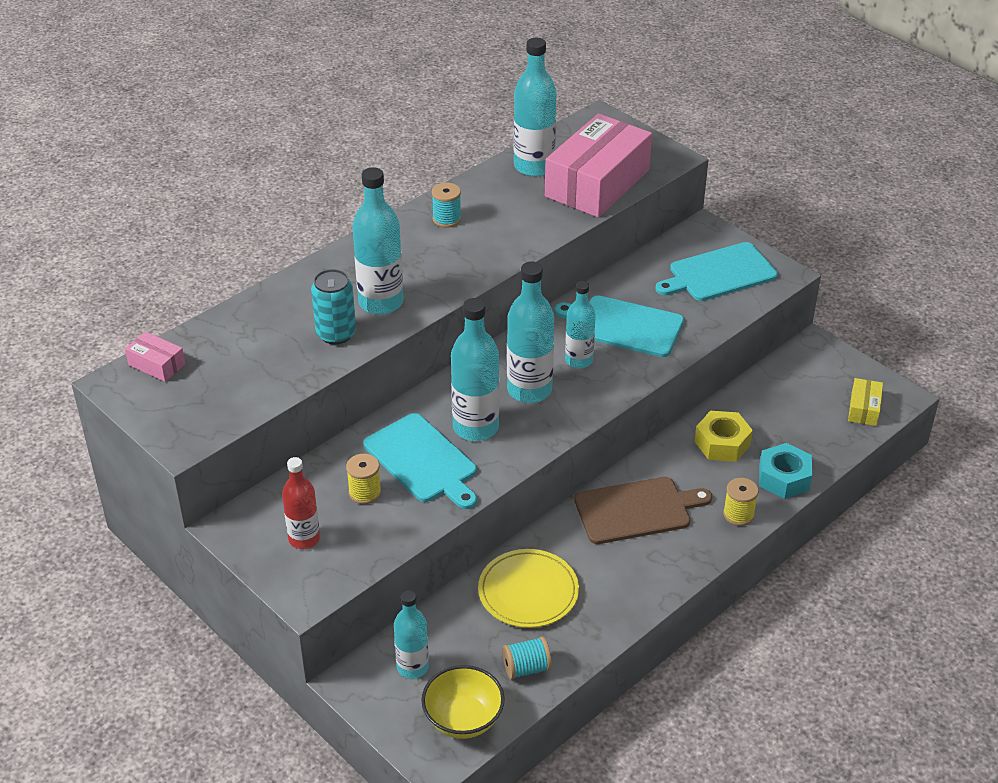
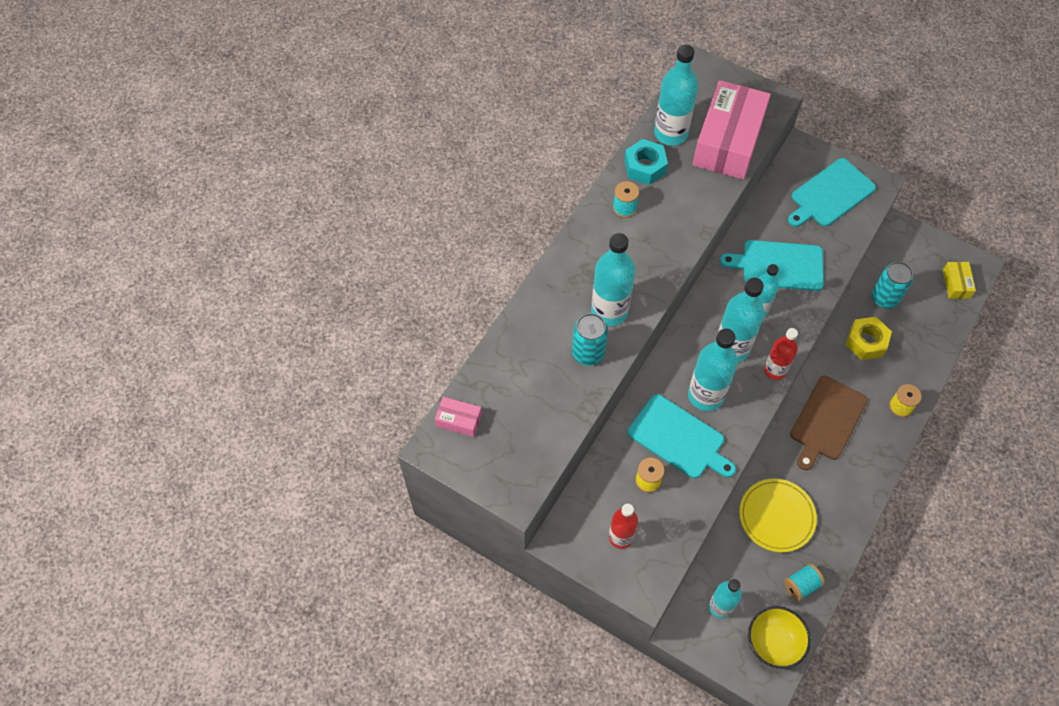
camera: 15 degrees left, 20 degrees up
brown cutting board [574,477,712,544] -> brown cutting board turned 150 degrees clockwise [790,376,868,470]
turquoise nut [759,443,812,499] -> turquoise nut moved to [624,139,668,185]
none -> red bottle [764,328,798,380]
none -> turquoise can [872,262,913,309]

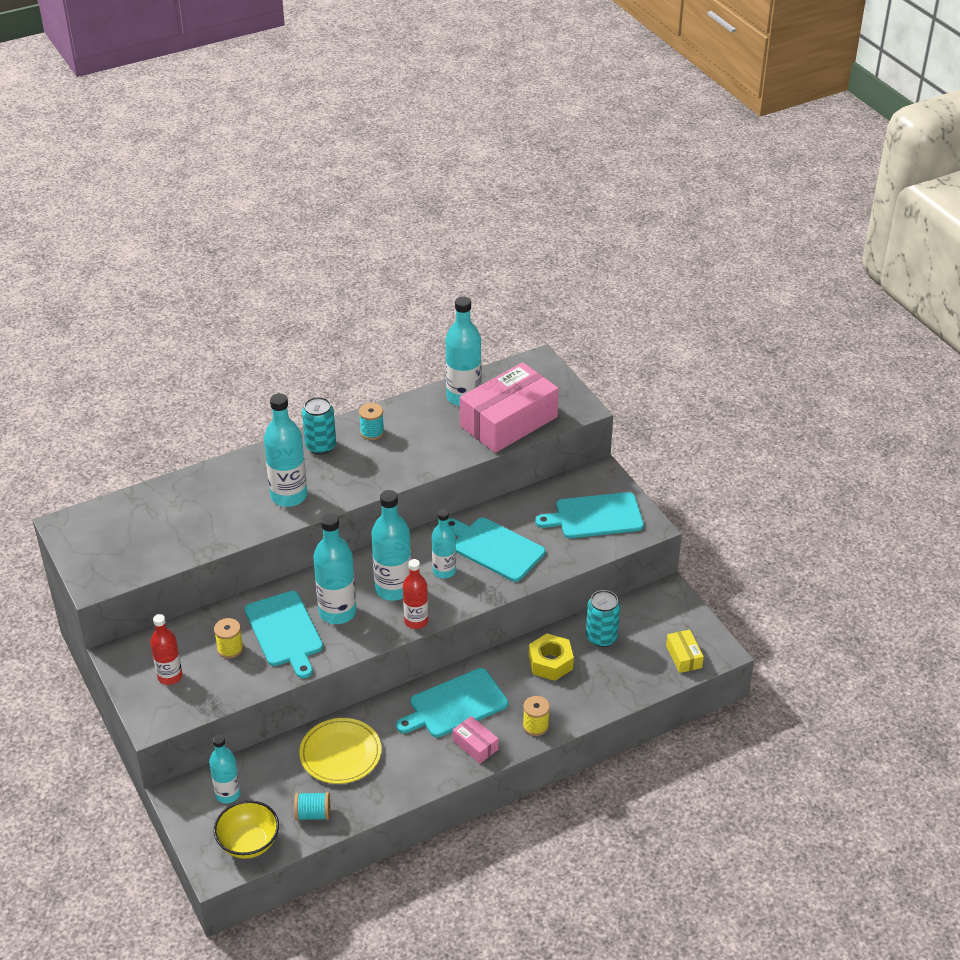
camera: 30 degrees right, 20 degrees down
pink box [435,397,482,437] -> pink box moved to [453,716,498,764]
turquoise can [572,313,608,366] -> turquoise can moved to [302,397,336,455]
turquoise nut [624,139,668,185] -> none
brown cutting board [790,376,868,470] -> turquoise cutting board [396,668,508,737]
yellow box [943,262,976,299] -> yellow box turned 45 degrees counterclockwise [666,629,704,673]

